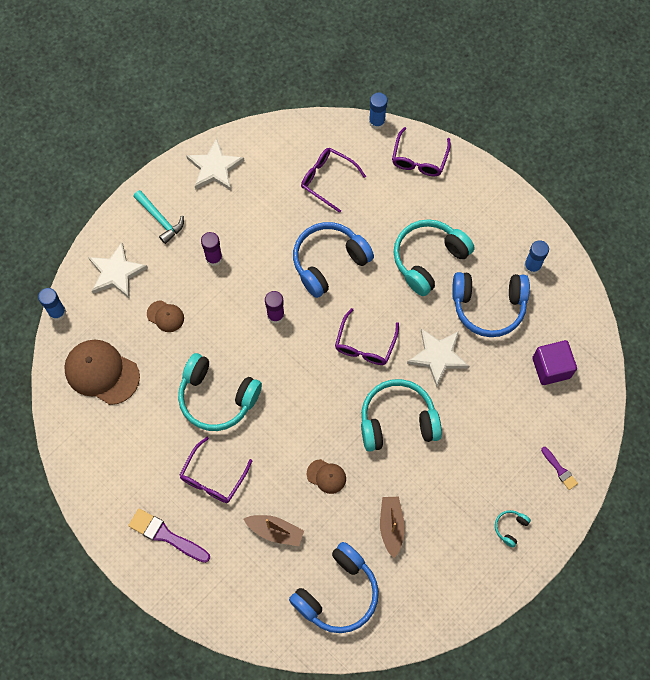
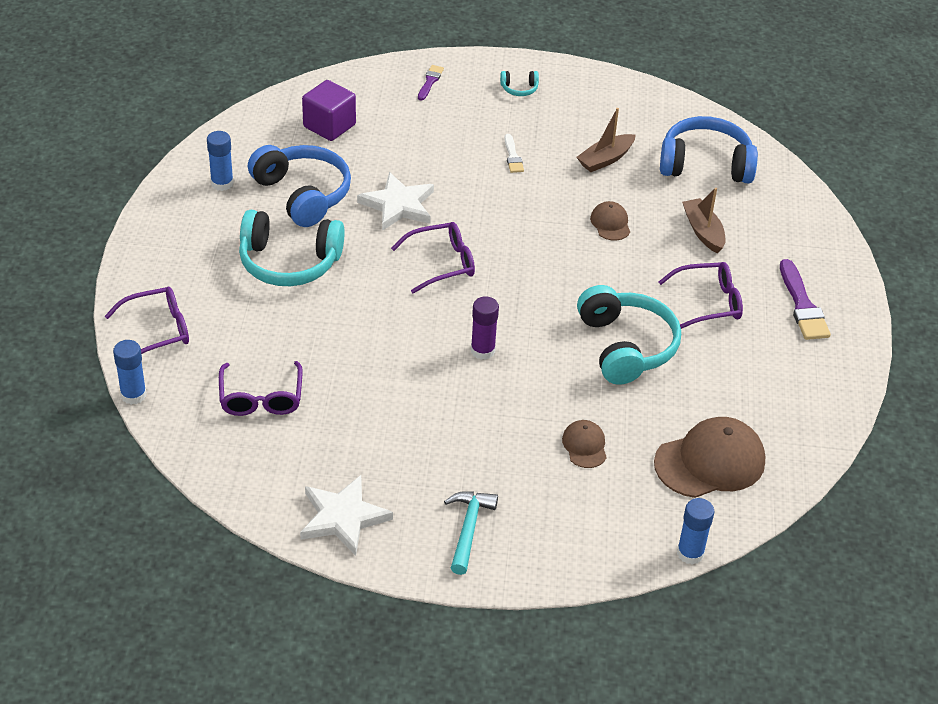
camera: 130 degrees left, 25 degrees down
brown cap [64,340,140,405] -> brown cap turned 105 degrees counterclockwise [654,417,765,498]
white star [88,242,148,299] -> none
purple glue stick [201,232,223,266] -> none
blue headphones [293,222,374,298] -> none
turquoise headphones [361,379,442,452] -> none
none -> white brush [504,134,524,173]

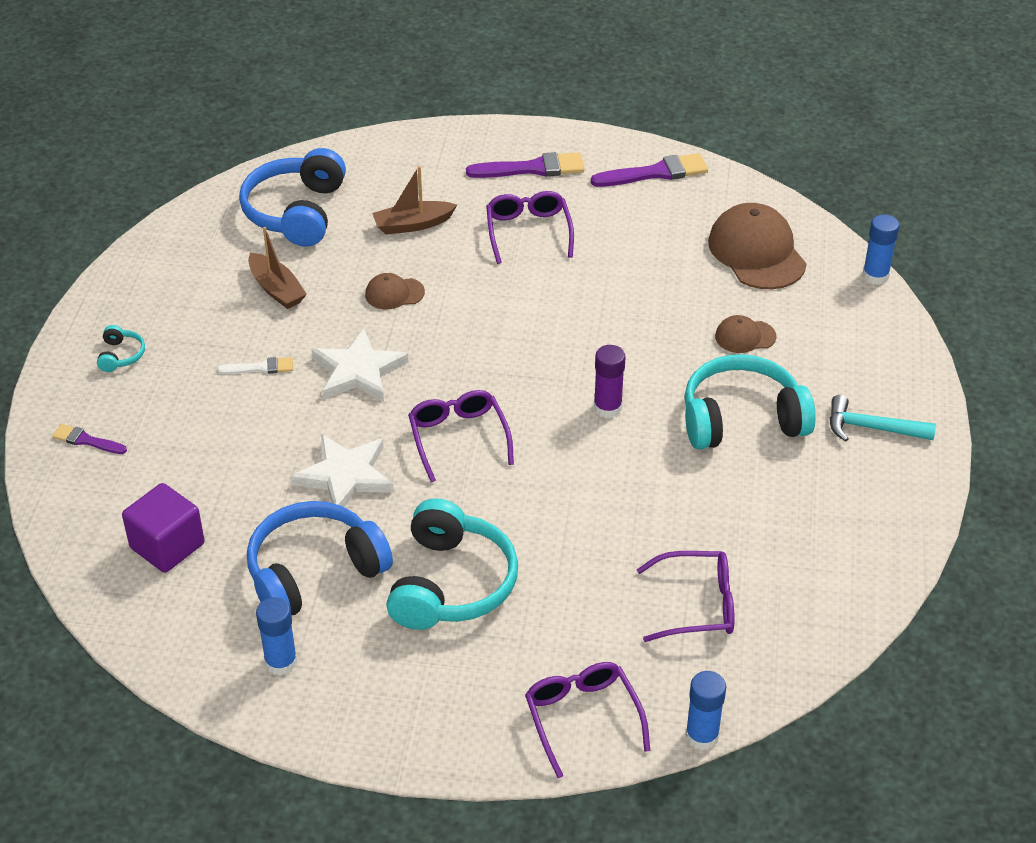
camera: 85 degrees left, 0 degrees up
white star [300,475,393,556] -> white star moved to [312,328,409,401]
turquoise headphones [577,285,681,385] -> turquoise headphones moved to [684,354,816,450]
none -> purple brush [591,153,708,187]

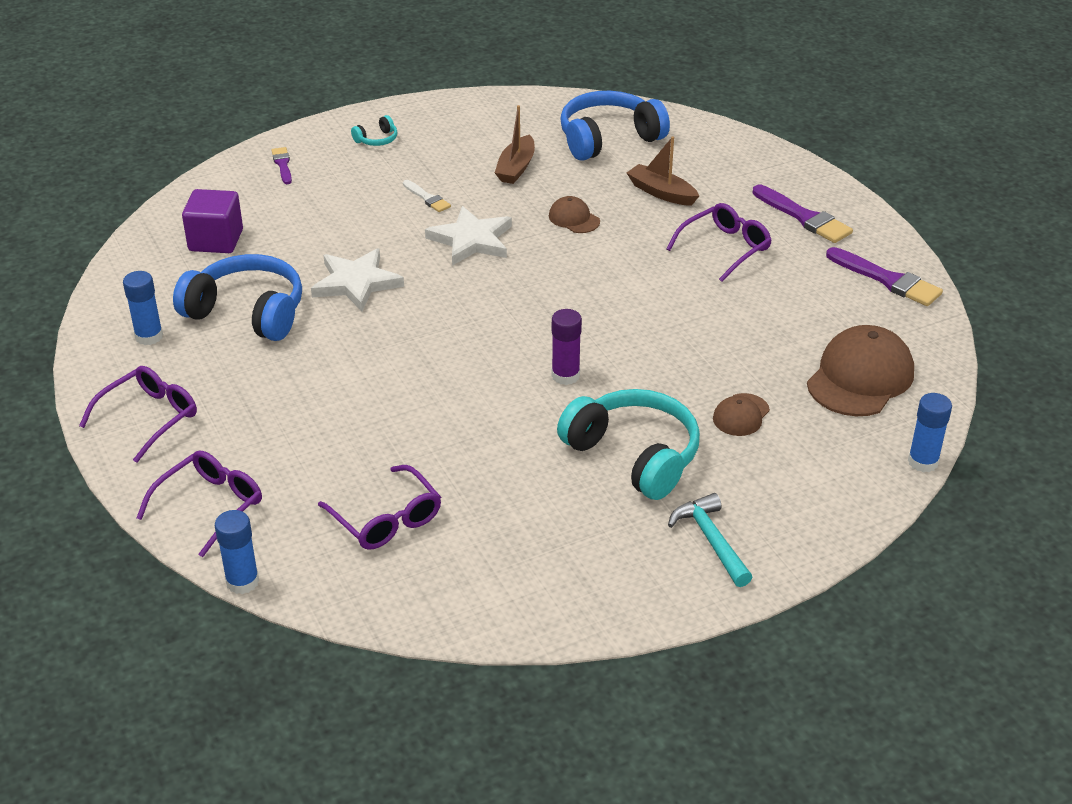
camera: 55 degrees right, 5 degrees down
turquoise headphones [386,498,518,630] -> none
purple glasses [408,390,514,482] -> purple glasses moved to [79,366,197,463]
brown cap [715,315,776,353] -> brown cap turned 105 degrees counterclockwise [713,393,770,436]

